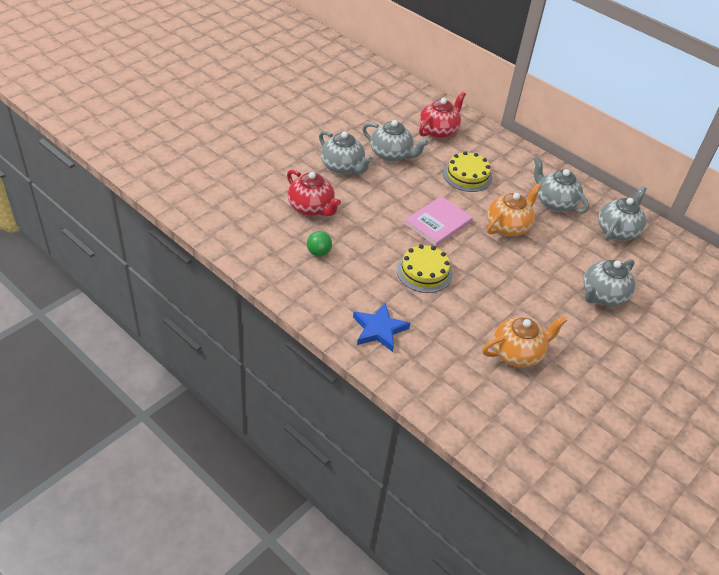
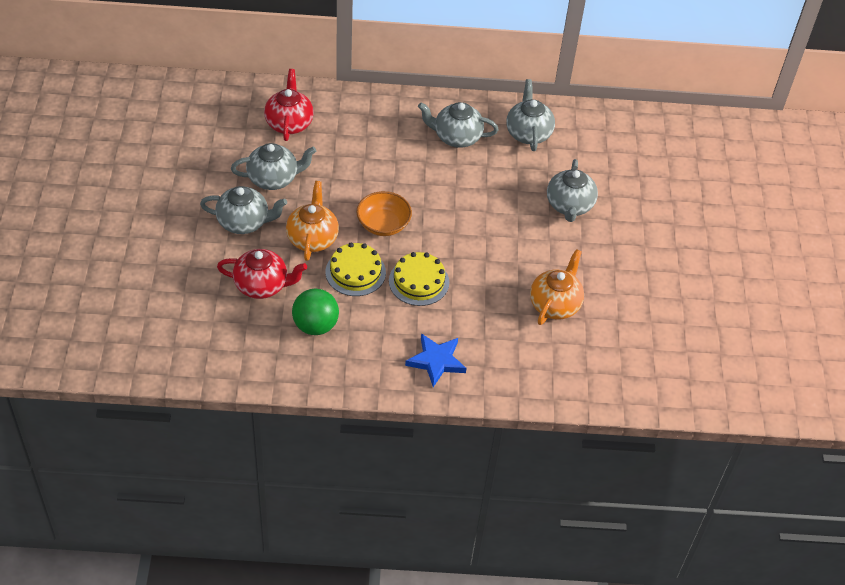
camera: 40 degrees left, 5 degrees up
green ball [307,231,332,256] -> green ball [292,289,339,335], size x1.64
pink book [404,196,473,246] -> orange bowl [356,191,412,236]
yellow cake [443,151,492,192] -> yellow cake moved to [325,243,386,296]
orange teapot [487,183,542,236] -> orange teapot moved to [286,181,339,261]

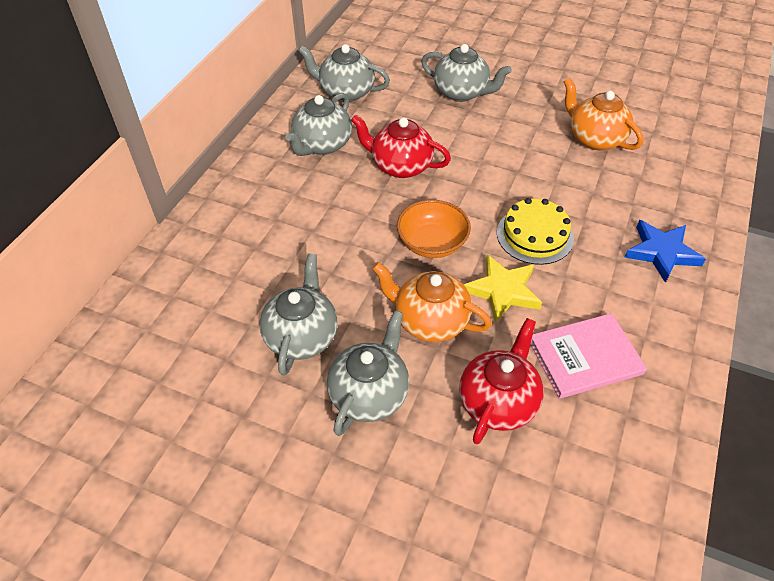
camera: 65 degrees left, 0 degrees up
red teapot [264,69,314,141] -> red teapot moved to [351,115,451,178]
green ball [292,289,339,335] -> pink book [531,313,647,399]
yellow cake [325,243,386,296] -> yellow star [464,254,542,323]

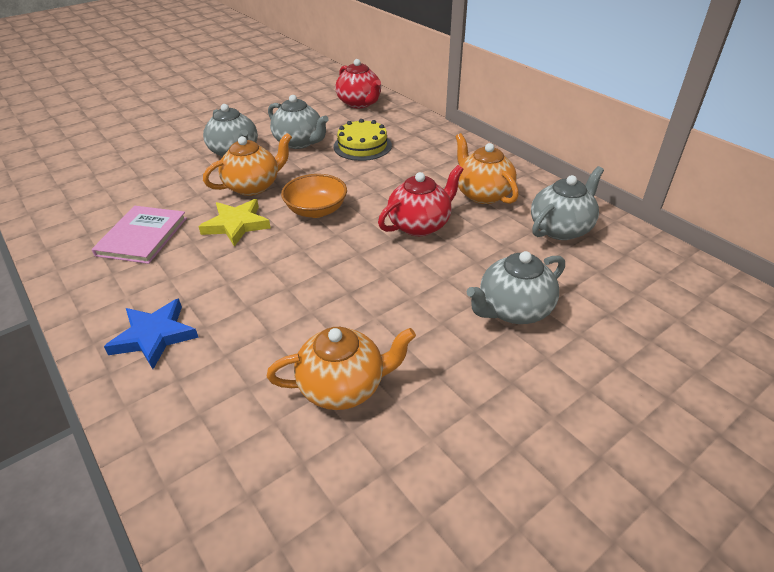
camera: 120 degrees right, 10 degrees down
grey teapot [285,93,352,156] -> orange teapot [455,133,519,204]
red teapot [459,318,544,444] -> red teapot moved to [335,59,381,108]
yellow cake [497,198,574,265] -> yellow cake moved to [334,119,392,161]

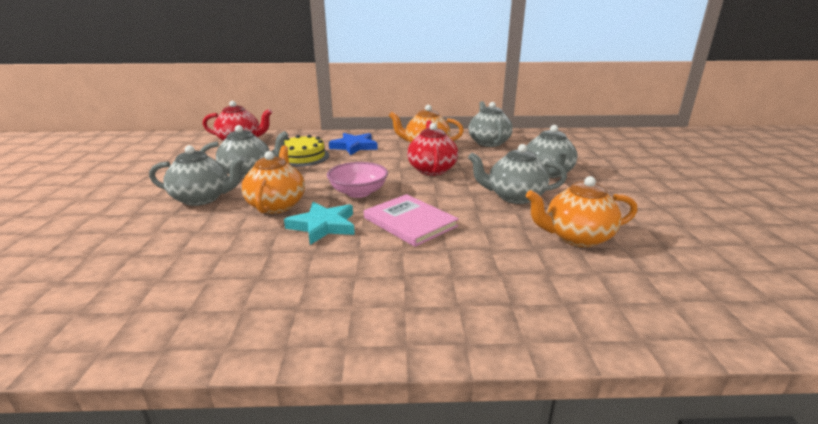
camera: 55 degrees left, 15 degrees down
pink book [92,206,187,264] -> pink book moved to [364,194,459,247]
blue star [104,298,199,369] -> blue star moved to [329,133,378,155]
yellow star [198,199,271,247] -> turquoise star [284,202,355,245]
orange teapot [267,327,416,410] -> orange teapot turned 120 degrees counterclockwise [526,176,637,247]
orange bowl [281,174,347,218] -> pink bowl [327,162,388,198]
none -> grey teapot [468,144,567,204]

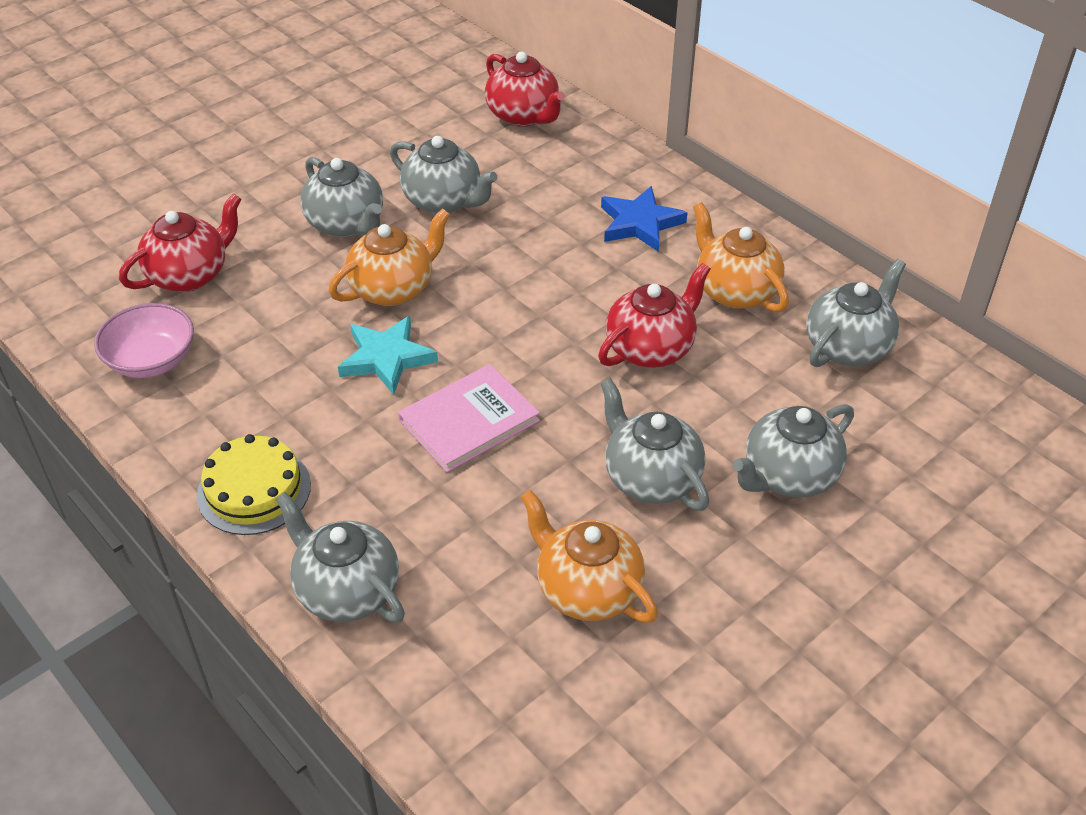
camera: 50 degrees right, 20 degrees up
yellow cake [284,135,329,167] -> yellow cake moved to [197,434,311,535]
pink bowl [327,162,388,198] -> pink bowl moved to [94,303,194,378]
pink book [364,194,459,247] -> pink book turned 45 degrees clockwise [398,364,540,472]
none -> red teapot [119,193,241,292]
none -> grey teapot [276,492,405,622]

